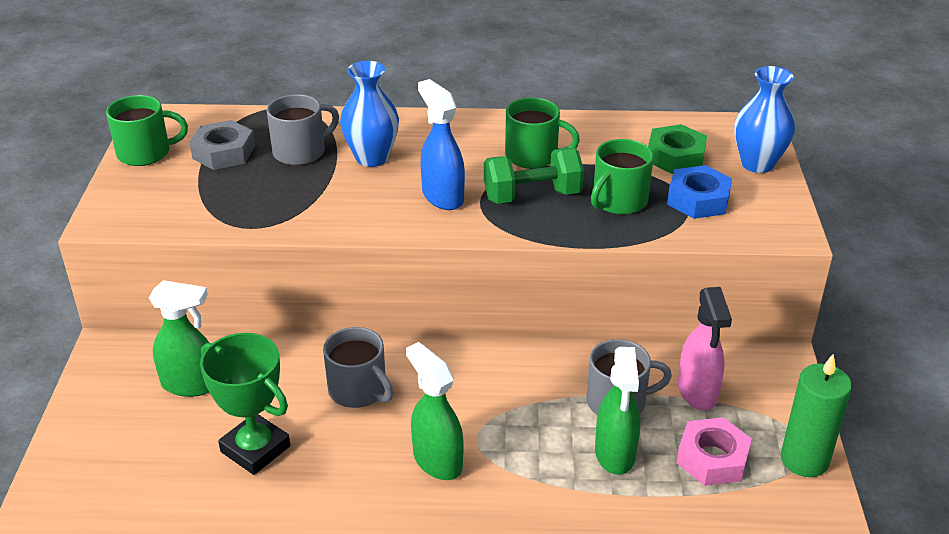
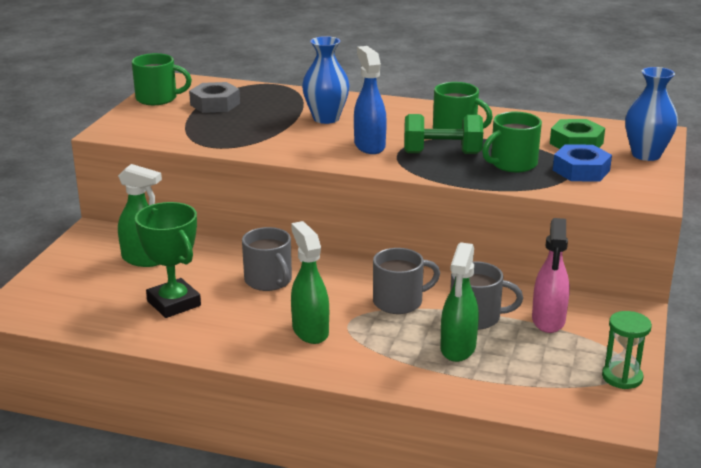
camera: 15 degrees right, 10 degrees down
grey mug [267,94,339,165] -> grey mug moved to [373,248,440,314]
pink nut [676,417,752,486] -> none
green candle [781,354,852,477] -> green hourglass [602,311,652,389]

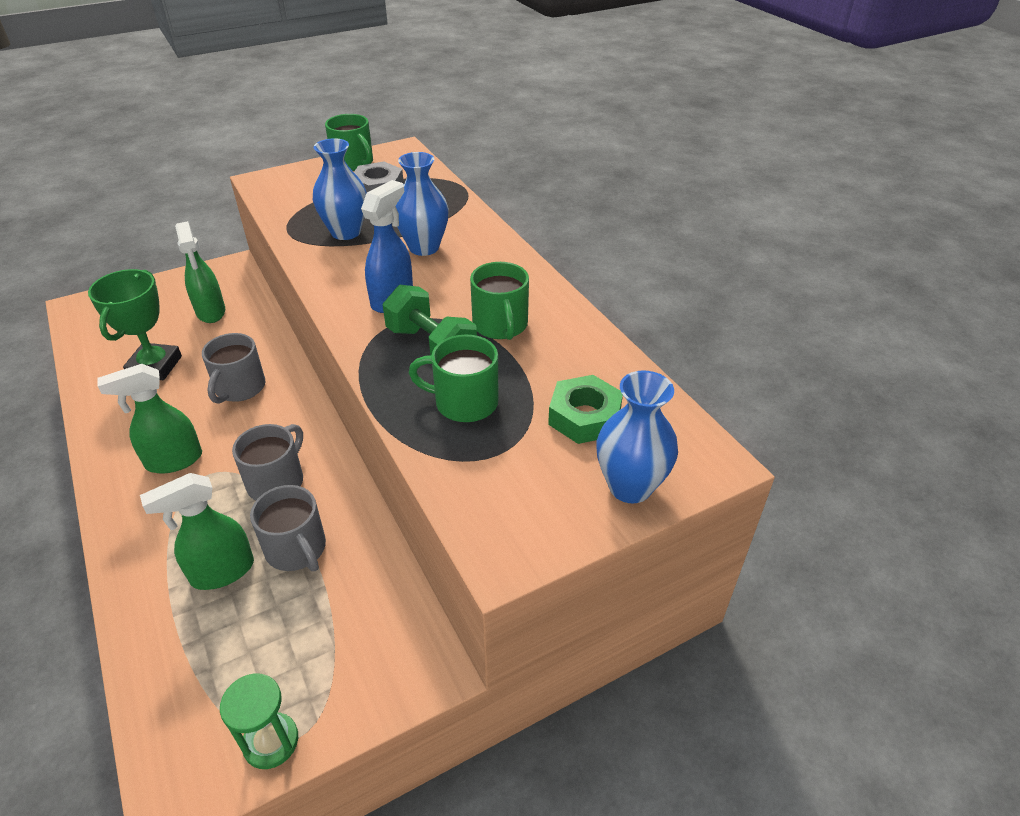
camera: 45 degrees right, 15 degrees up
green spray bottle [291,221,329,344] -> green spray bottle turned 135 degrees counterclockwise [98,364,202,473]
grey mug [373,248,440,314] -> grey mug turned 90 degrees counterclockwise [232,424,303,500]
pink spray bottle [532,218,570,333] -> none
blue nut [553,144,612,182] -> none
none -> blue vase [313,138,367,240]

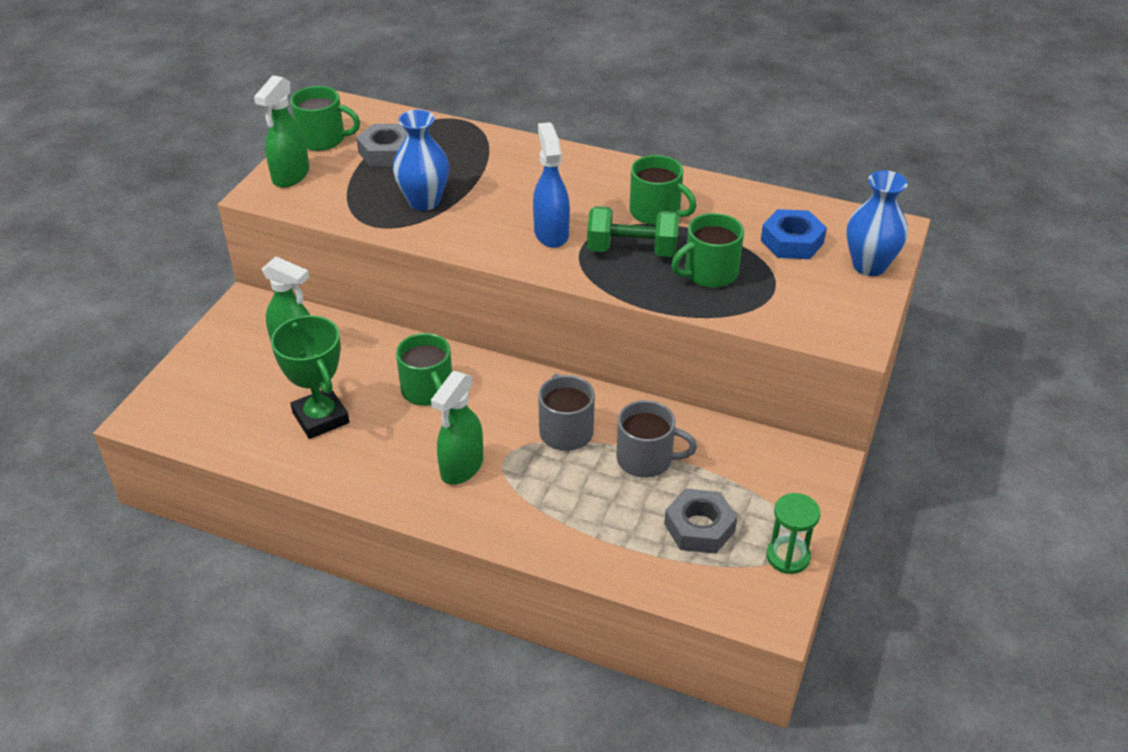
camera: 40 degrees left, 0 degrees up
green spray bottle [140,473,254,590] -> green spray bottle moved to [254,75,309,188]
grey mug [202,333,266,404] -> green mug [396,333,452,406]
blue vase [396,152,449,256] -> none
green nut [548,375,623,444] -> blue nut [761,209,827,259]
none -> grey nut [664,489,737,554]

